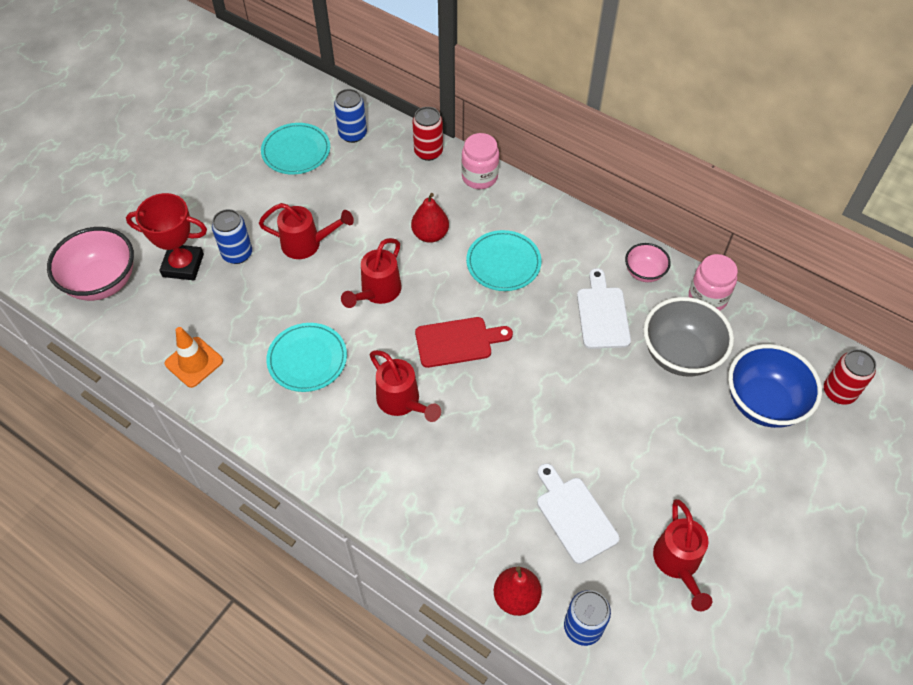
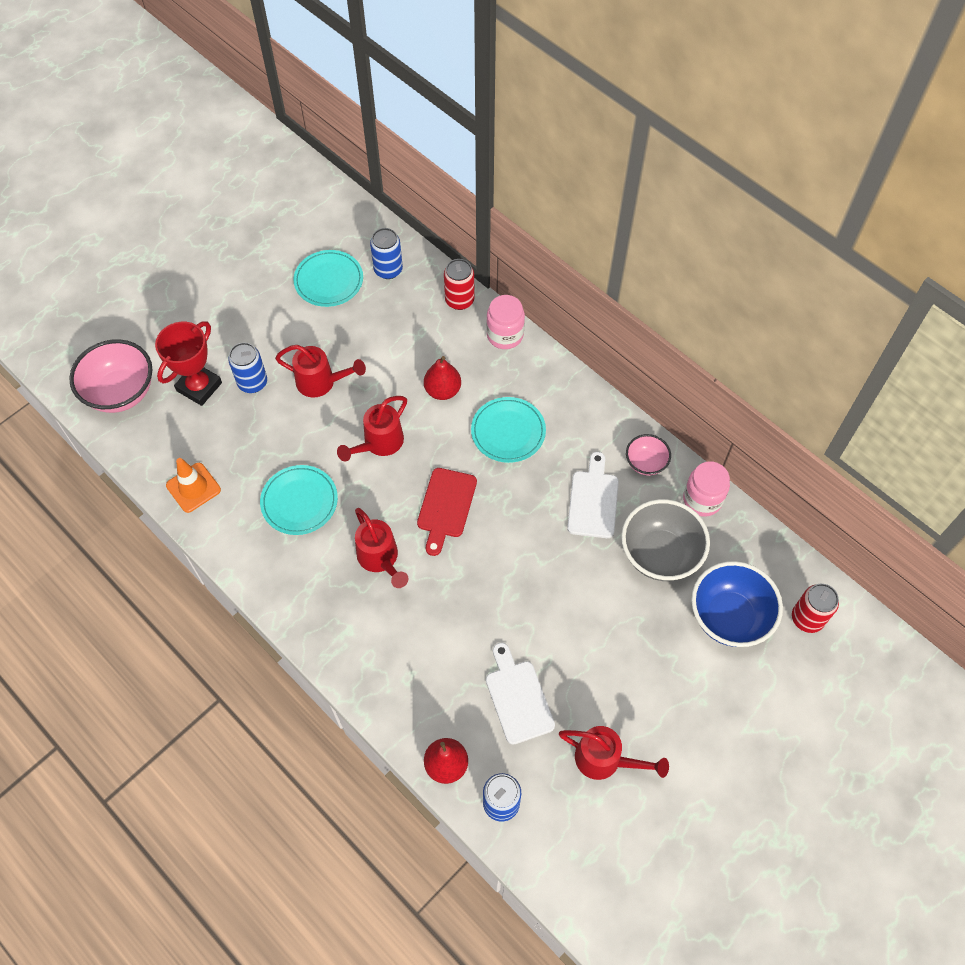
camera: 10 degrees right, 5 degrees up
red trophy [126,193,207,280] -> red trophy turned 75 degrees counterclockwise [155,322,222,406]
red cutting board [415,317,513,368] -> red cutting board turned 105 degrees clockwise [417,468,477,556]
red watering can [653,499,713,611] -> red watering can turned 75 degrees counterclockwise [559,726,669,780]

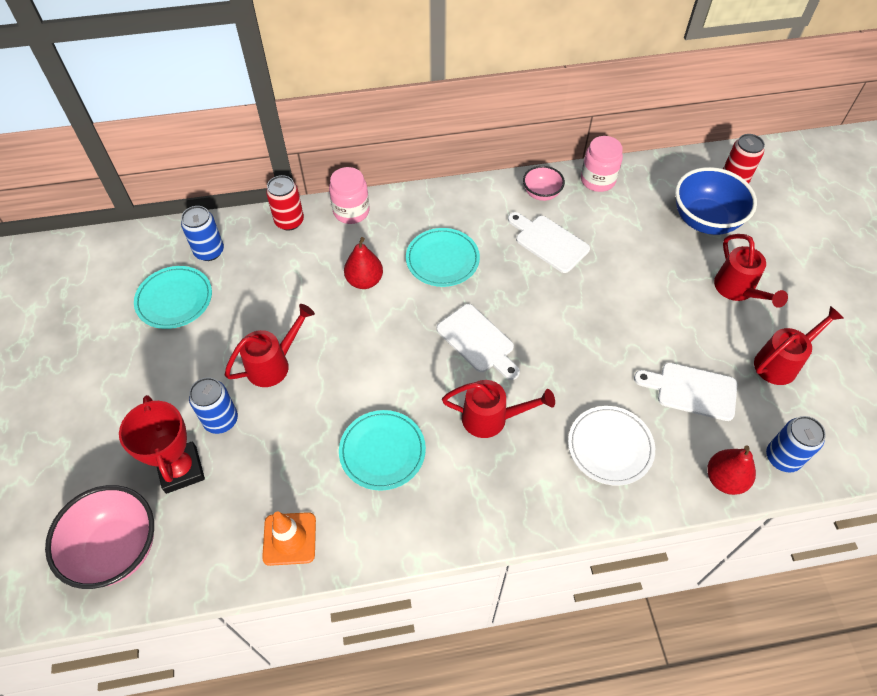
camera: 55 degrees left, 5 degrees down
red watering can [337,396,407,462] -> red watering can moved to [714,234,788,308]
red cutting board [417,468,477,556] -> white cutting board [437,304,520,380]
grey bowl [621,499,710,581] -> none
none -> white plate [568,406,655,486]

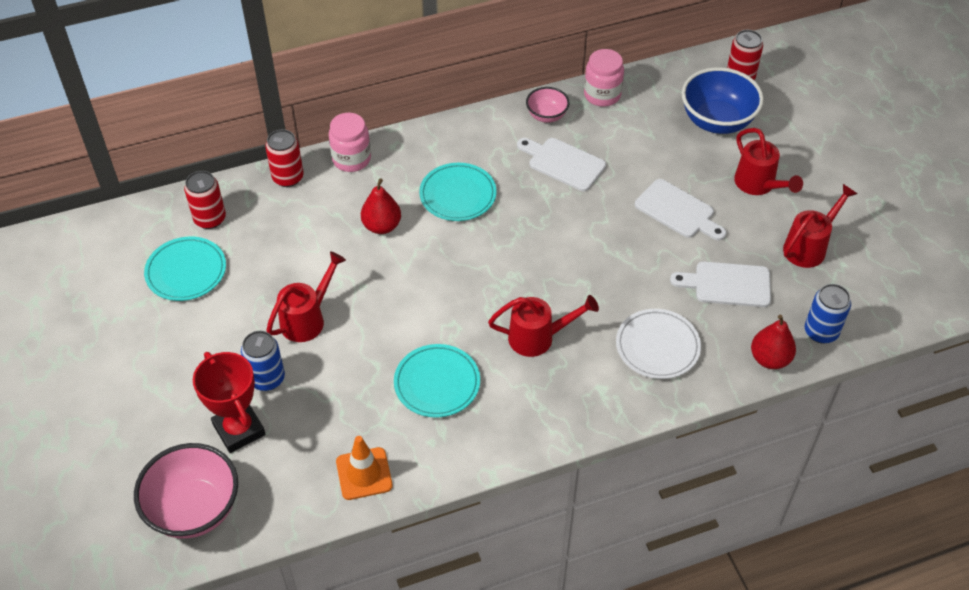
camera: 10 degrees left, 5 degrees down
blue can [181,206,224,261] -> red can [184,171,226,229]
white cutting board [437,304,520,380] -> white cutting board moved to [635,179,726,241]

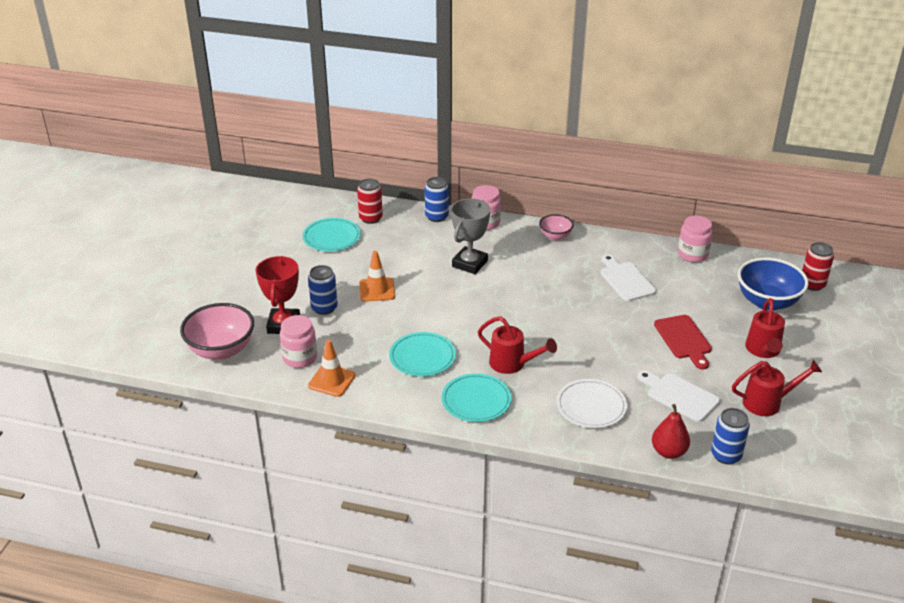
camera: 35 degrees right, 15 degrees down
red can [265,129,304,187] -> blue can [425,177,449,222]
red watering can [266,251,346,342] -> orange traffic cone [359,251,395,302]
red pear [361,178,401,234] -> grey trophy [451,198,490,274]
turquoise plate [419,163,497,221] -> turquoise plate moved to [442,373,511,422]
pink bowl [526,87,570,123] -> pink bowl moved to [539,214,574,241]
white cutting board [635,179,726,241] -> red cutting board [654,315,712,369]
none -> pink jar [280,315,317,368]

